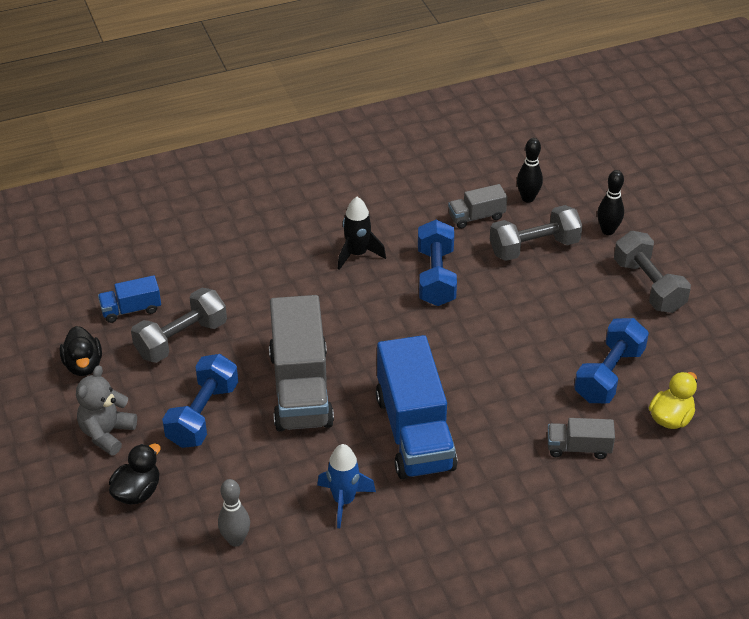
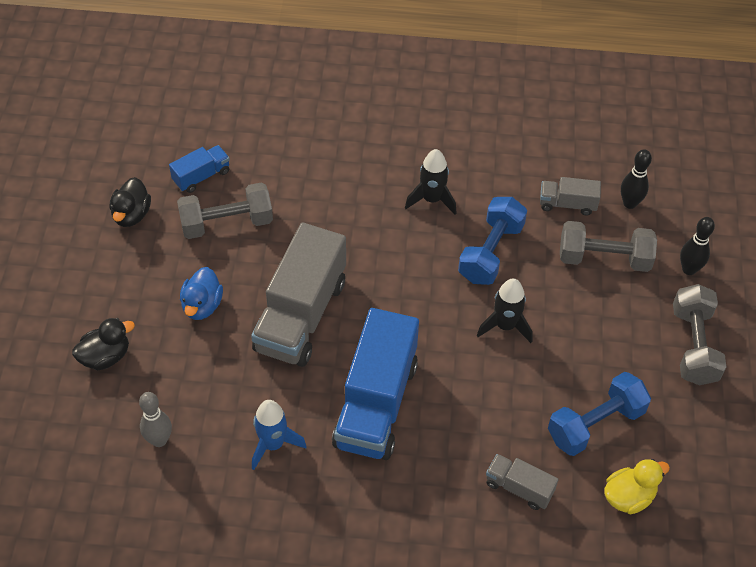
camera: 25 degrees right, 10 degrees up
grey teddy bear [76,365,137,456] -> none
blue truck [98,275,161,323] -> blue truck turned 135 degrees clockwise [169,145,230,193]
blue dumbbell [162,354,238,448] -> blue duck [180,267,223,320]
none -> black rocket [477,278,533,343]

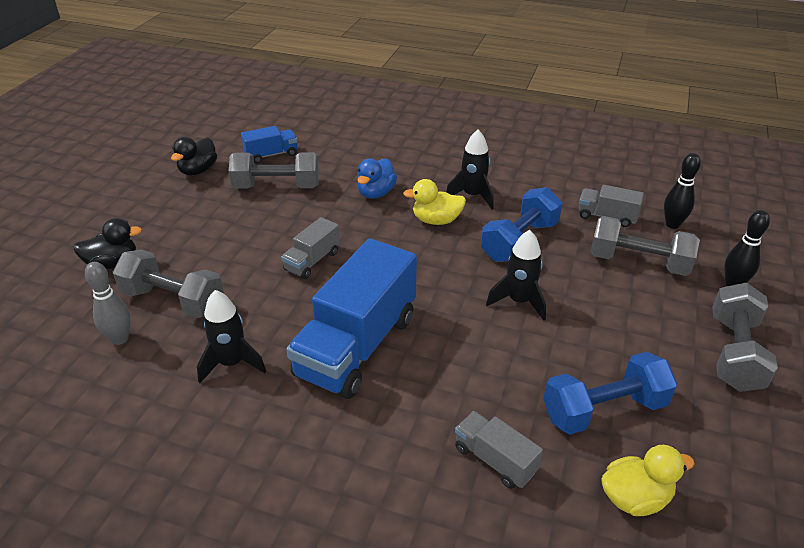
camera: 15 degrees right, 15 degrees down
blue duck [180,267,223,320] -> blue duck moved to [357,158,397,199]
grey truck [251,223,346,367] -> grey truck [281,217,340,279], size x0.47
blue rocket [252,400,307,470] -> black rocket [197,290,266,383]
none -> grey dumbbell [112,249,224,318]
none -> yellow duck [403,179,466,225]

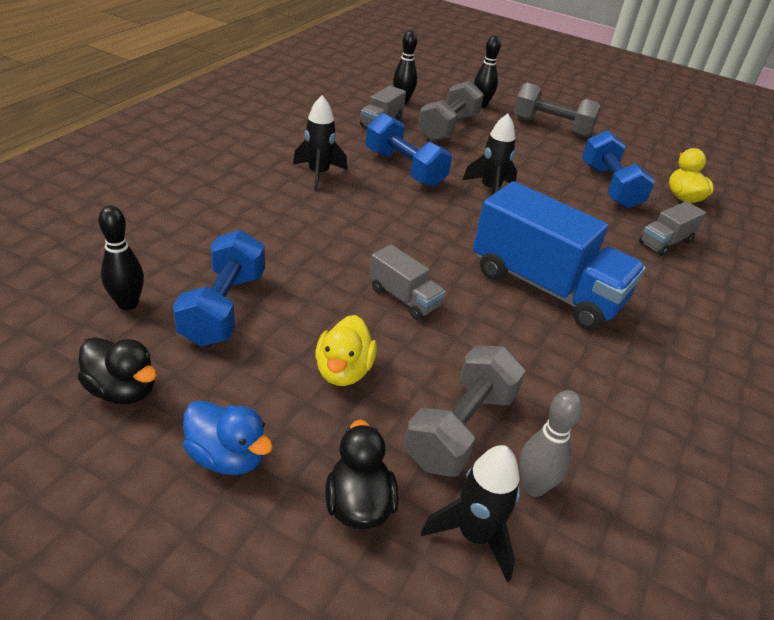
camera: 85 degrees left, 0 degrees up
black rocket [197,290,266,383] -> black rocket moved to [421,445,520,582]
grey dumbbell [229,152,319,189] -> blue dumbbell [173,230,265,346]
blue truck [241,126,297,163] -> black bowling pin [98,206,144,310]
blue duck [357,158,397,199] -> blue duck moved to [183,400,273,475]
yellow duck [403,179,466,225] -> yellow duck moved to [315,315,377,386]

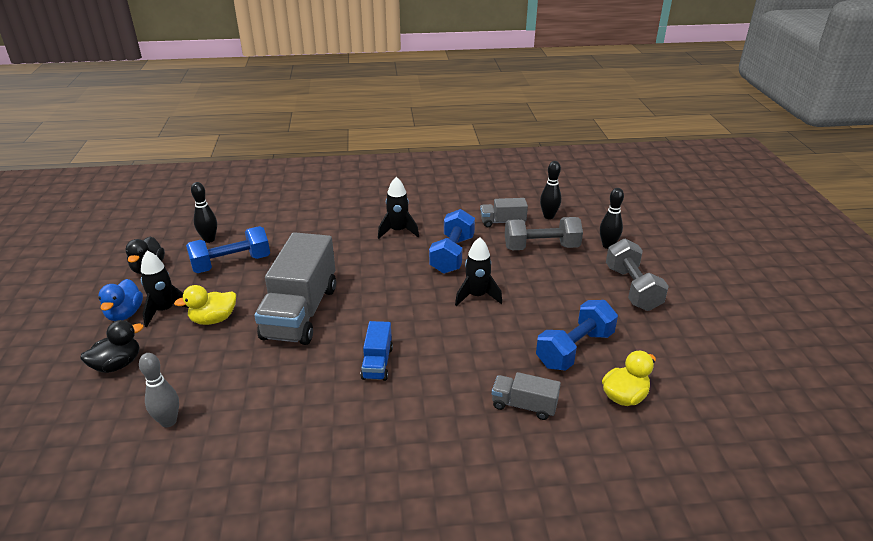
camera: 60 degrees right, 5 degrees down
grey truck [369,245,445,320] -> grey truck [254,232,336,345], size x2.11
grey dumbbell [404,345,525,477] -> none
black rocket [421,445,520,582] -> black rocket moved to [141,251,189,327]
blue truck [473,181,646,330] -> blue truck [361,321,393,381], size x0.47

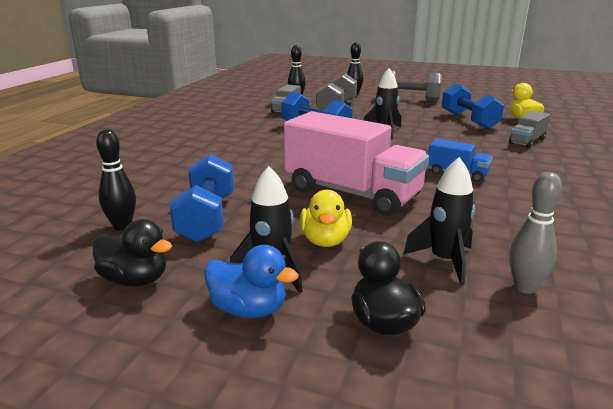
camera: 65 degrees left, 10 degrees down
grey truck [254,232,336,345] -> pink truck [284,111,429,216]
black rocket [378,177,419,239] -> black rocket moved to [403,157,475,285]

